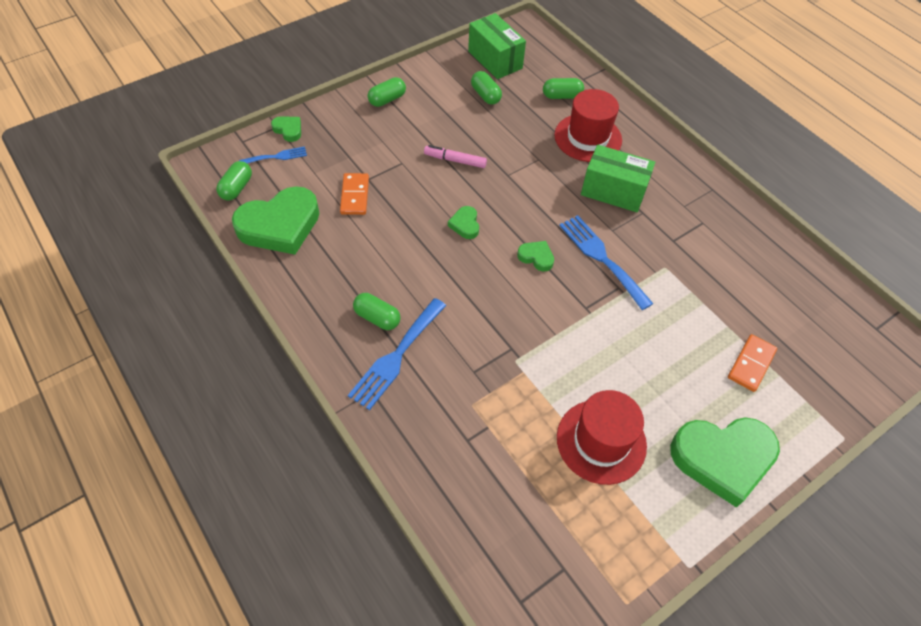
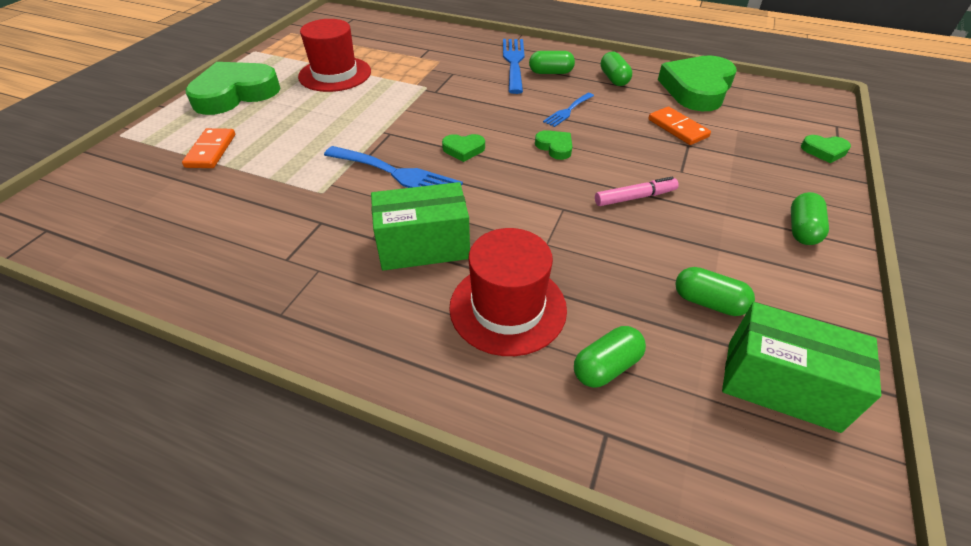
camera: 150 degrees right, 10 degrees down
green capsule [216,161,252,200] -> green capsule moved to [601,52,632,86]
blue fork [239,147,307,164] -> blue fork moved to [543,93,594,127]

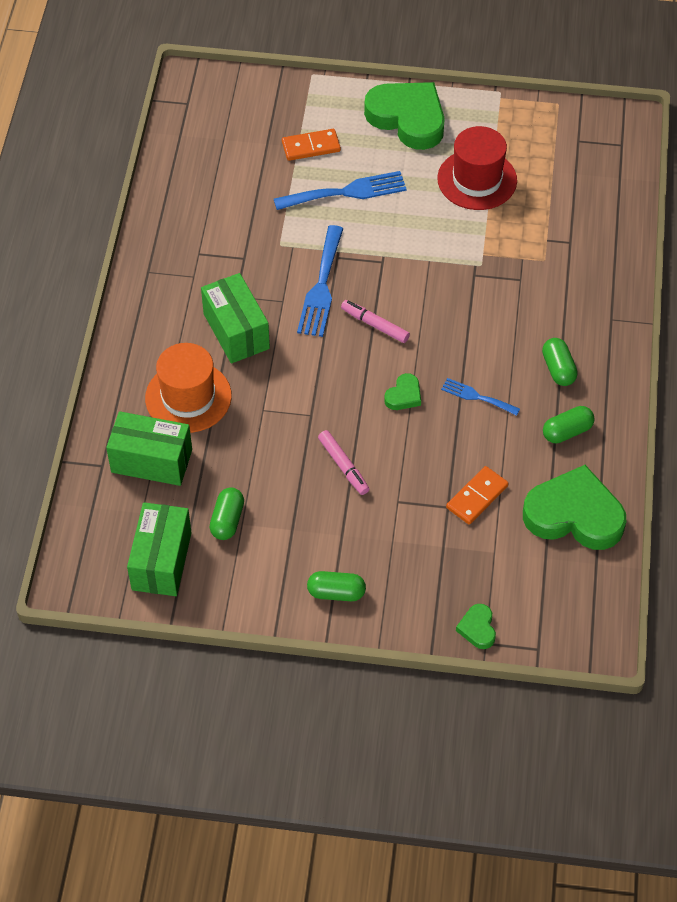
camera: 75 degrees right, 10 degrees up
green heart [442,134,485,162] -> pink marker [341,300,410,343]
red hat [449,228,567,356] -> orange hat [145,343,232,433]
blue fork [503,39,525,94] -> blue fork moved to [274,171,407,210]
green capsule [574,326,646,388] -> green box [106,411,192,486]

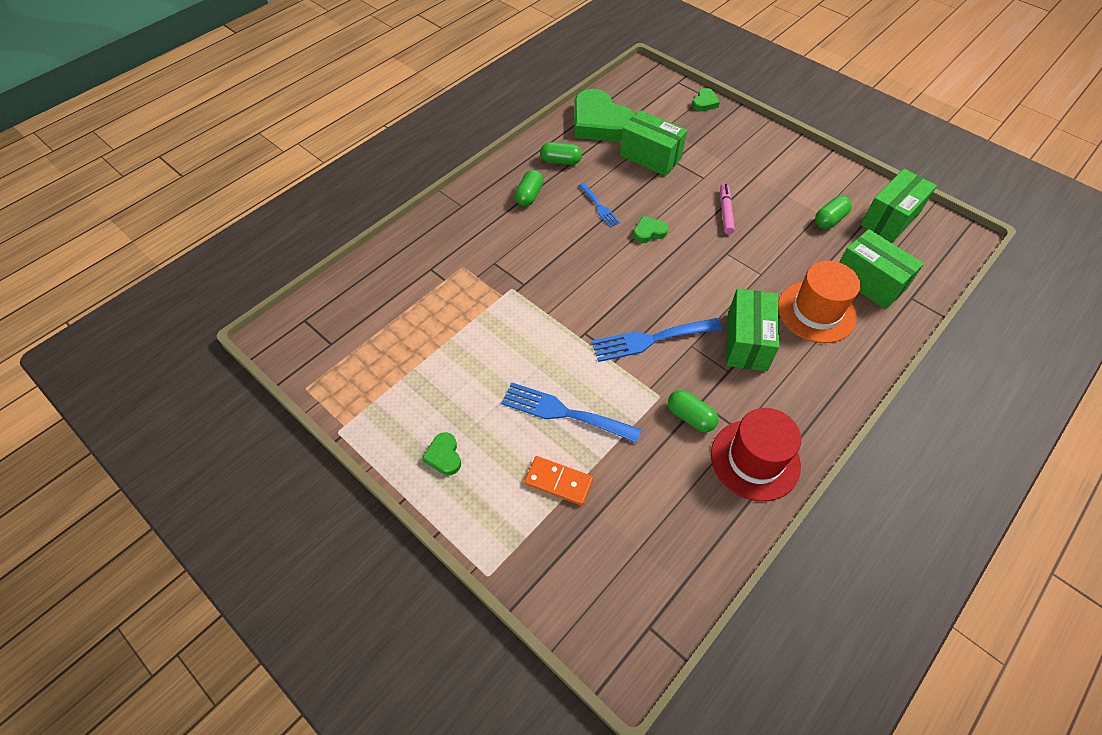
camera: 145 degrees left, 0 degrees up
blue fork [297,225,344,337] -> blue fork turned 150 degrees counterclockwise [591,318,722,362]
green capsule [307,571,366,601] -> green capsule moved to [668,390,719,432]
pink marker [341,300,410,343] -> none
green heart [364,82,445,150] -> green heart [422,432,461,475], size x0.44
red hat [437,126,517,210] -> red hat moved to [711,408,801,501]
orange domino [446,466,509,524] -> green box [620,110,687,176]

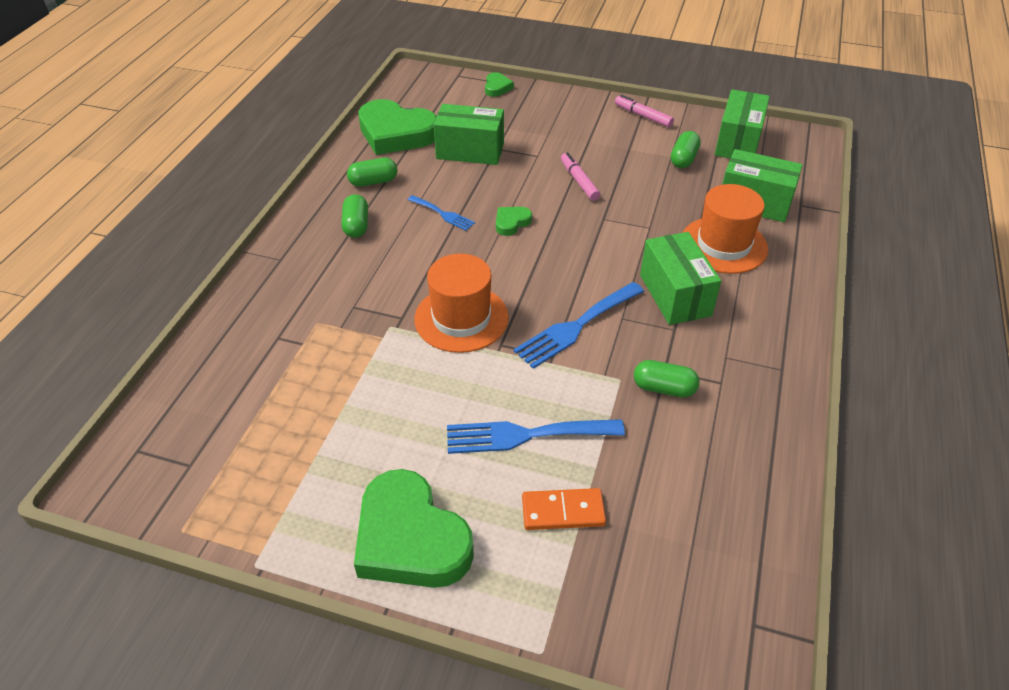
camera: 25 degrees left, 10 degrees down
green heart [422,432,461,475] -> green heart [354,469,474,588], size x2.28
red hat [711,408,801,501] -> none
none -> orange hat [414,254,509,353]
none -> pink marker [615,95,674,127]

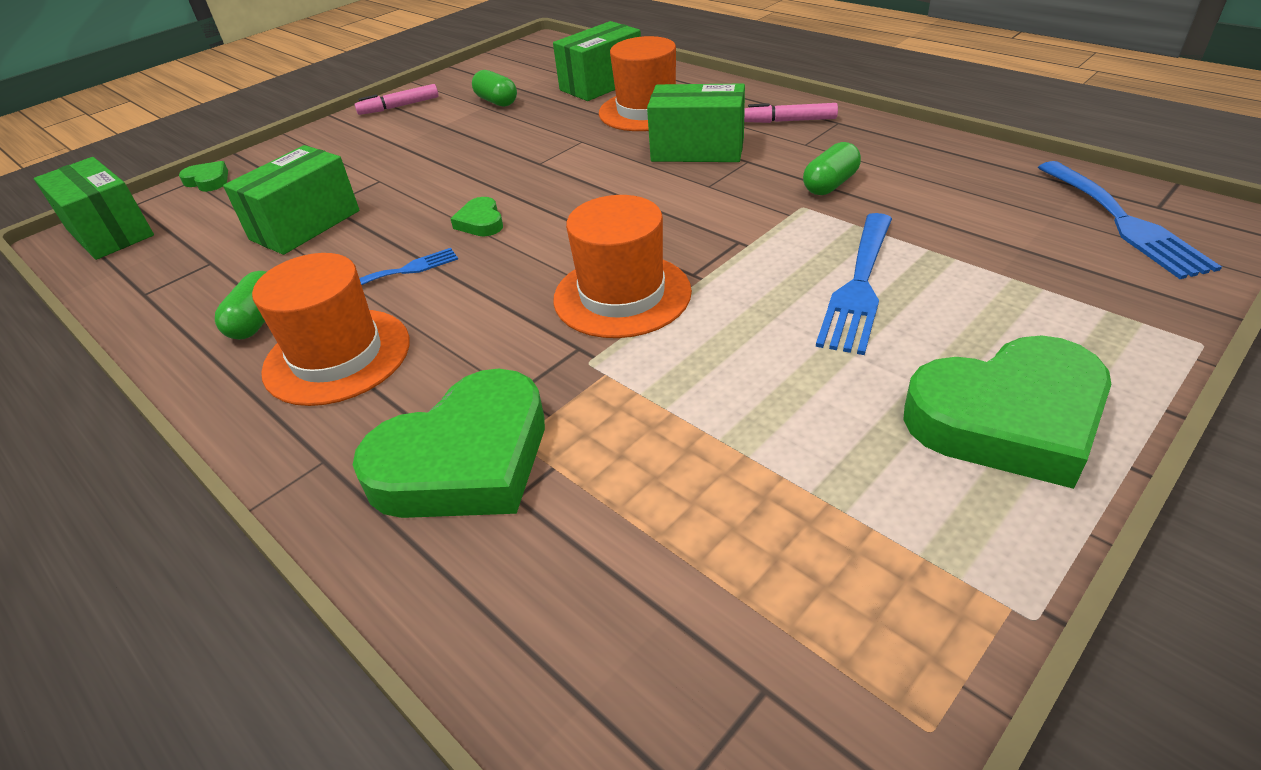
camera: 60 degrees left, 5 degrees down
green capsule [341,194,368,238] -> orange hat [252,253,410,406]
green heart [358,99,437,155] -> green heart moved to [353,368,545,518]
blue fork [513,282,644,369] -> blue fork moved to [1038,161,1222,279]
orange domino [522,488,606,530] -> none
pink marker [561,152,600,201] -> pink marker moved to [744,103,838,123]
green box [715,89,770,158] -> green box moved to [34,157,154,260]

